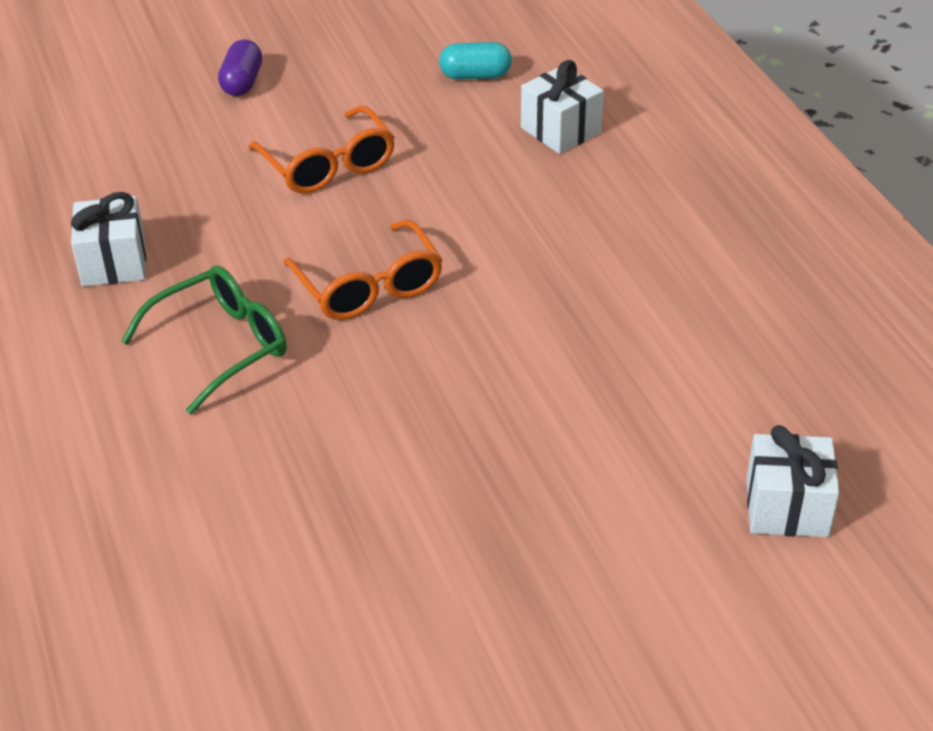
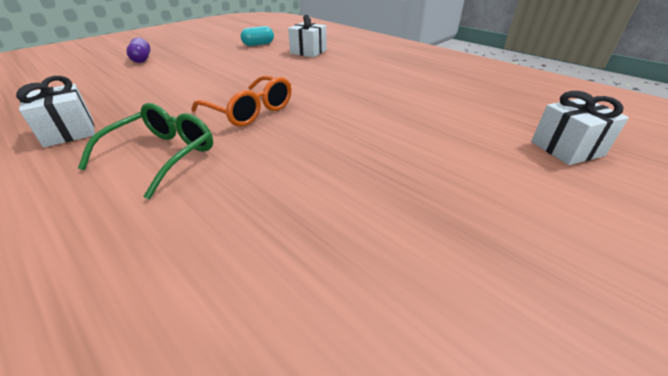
camera: 25 degrees left, 5 degrees down
orange glasses [248,106,395,194] -> none

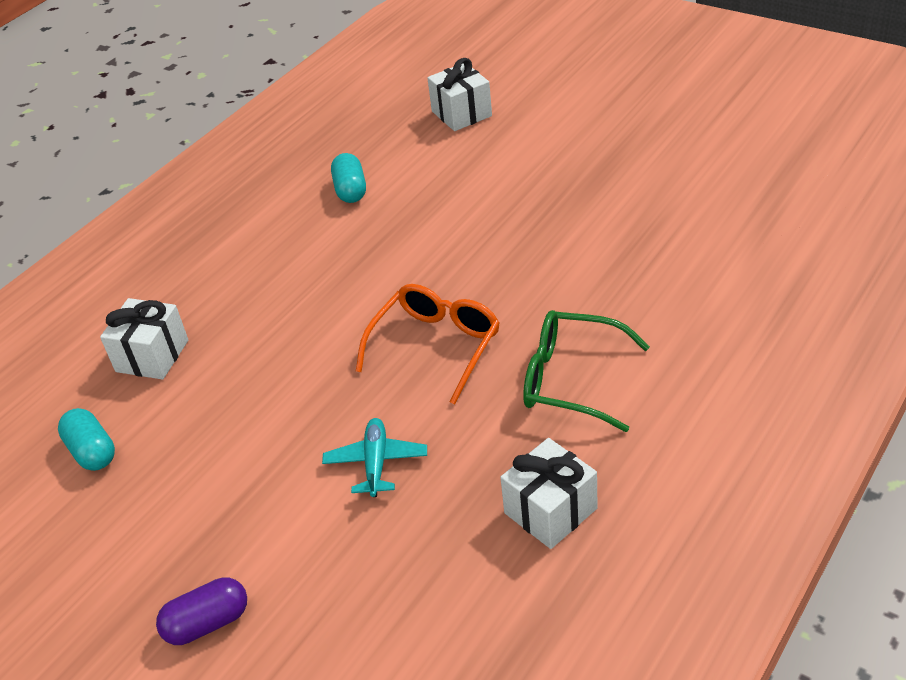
camera: 95 degrees left, 5 degrees up
none -> turquoise plane [322,418,427,497]
none -> turquoise capsule [331,153,366,203]

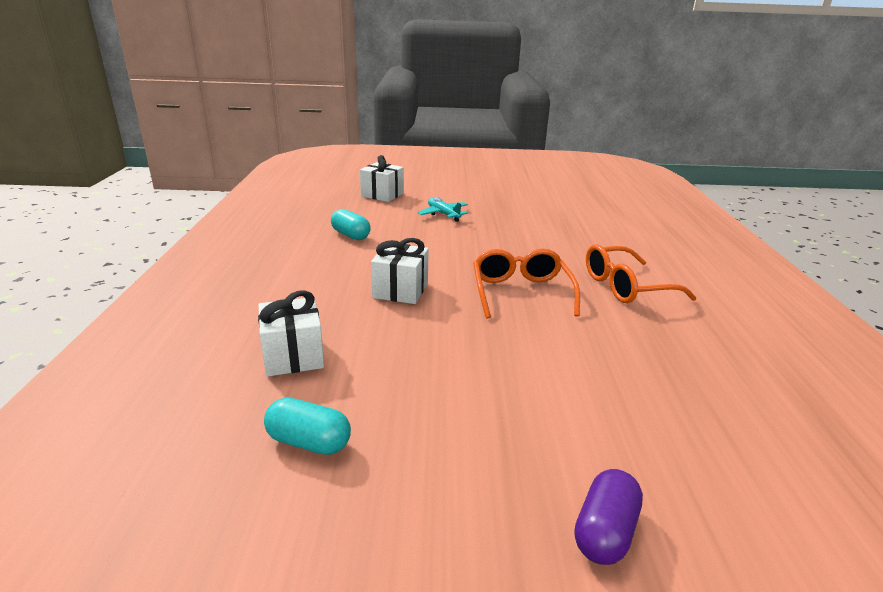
camera: 40 degrees left, 15 degrees down
turquoise plane [322,418,427,497] -> turquoise plane moved to [417,197,468,222]
white gift [500,438,598,549] -> white gift moved to [371,238,429,304]
green glasses [523,310,650,432] -> orange glasses [586,245,696,303]

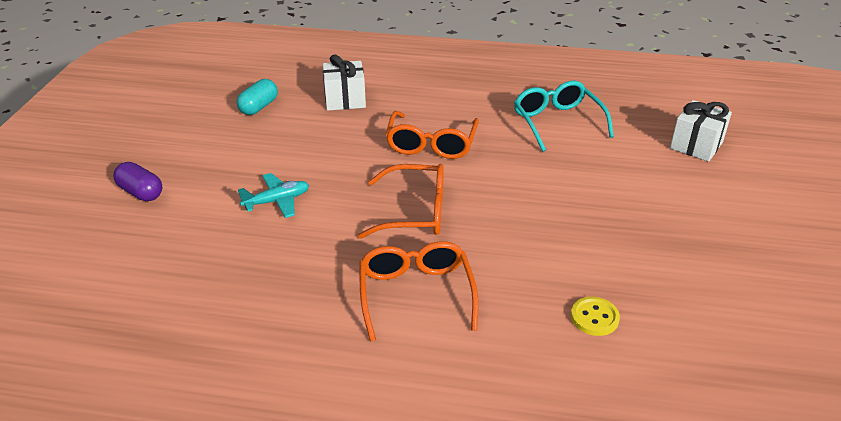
camera: 100 degrees right, 10 degrees up
turquoise capsule [331,209,371,240] -> turquoise glasses [514,81,614,152]
white gift [371,238,429,304] -> orange glasses [386,111,479,159]
turquoise plane [417,197,468,222] -> turquoise plane moved to [238,173,309,218]
none -> yellow button [571,297,620,336]

